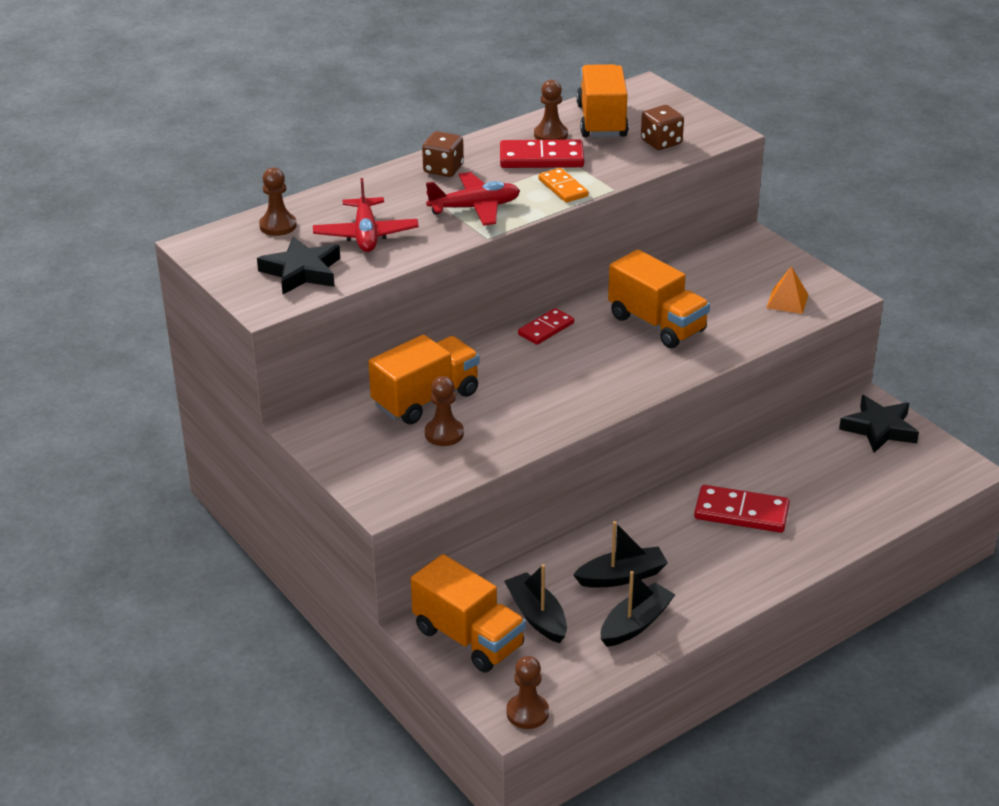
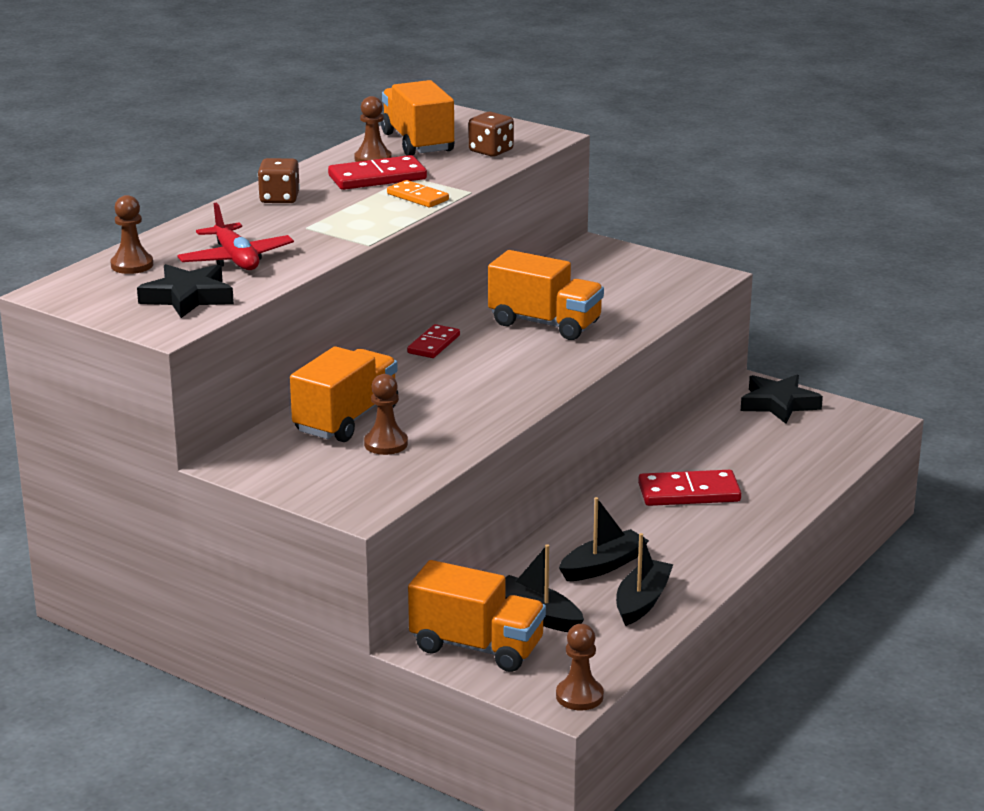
camera: 20 degrees left, 10 degrees down
red plane [426,172,520,226] -> none
orange pyramid [766,266,808,314] -> none

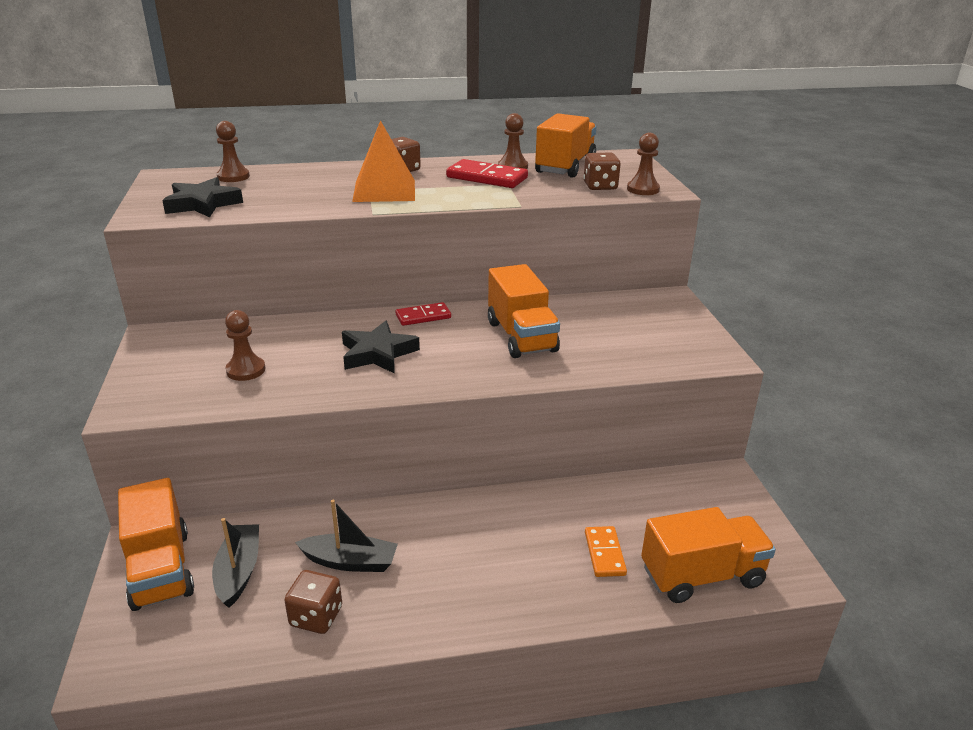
camera: 45 degrees right, 5 degrees up
red plane [177,203,294,270] -> none
orange truck [290,347,398,442] -> orange truck moved to [641,507,776,603]
orange domino [387,180,449,207] -> orange domino moved to [585,526,627,577]
brown pawn [556,624,604,710] -> brown pawn moved to [627,133,660,195]
black boat [616,533,673,626] -> brown dice [284,570,342,634]
red domino [638,470,741,506] -> none
black star [741,375,823,424] -> black star moved to [342,321,420,374]
none -> orange pyramid [352,120,415,202]

